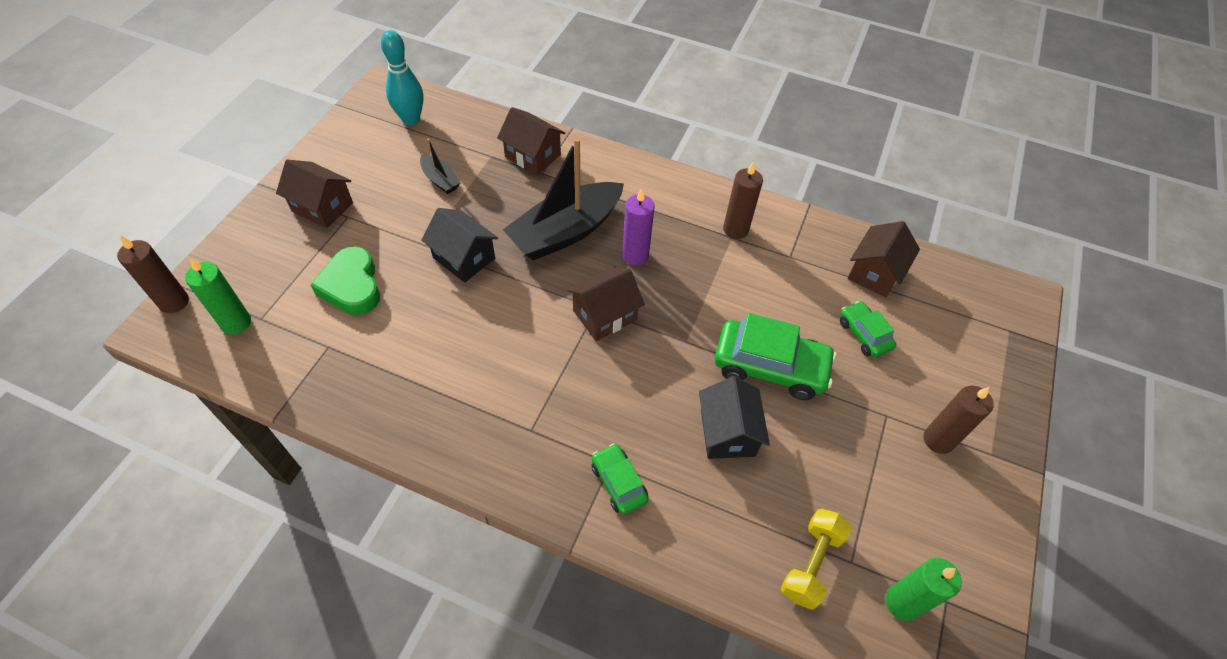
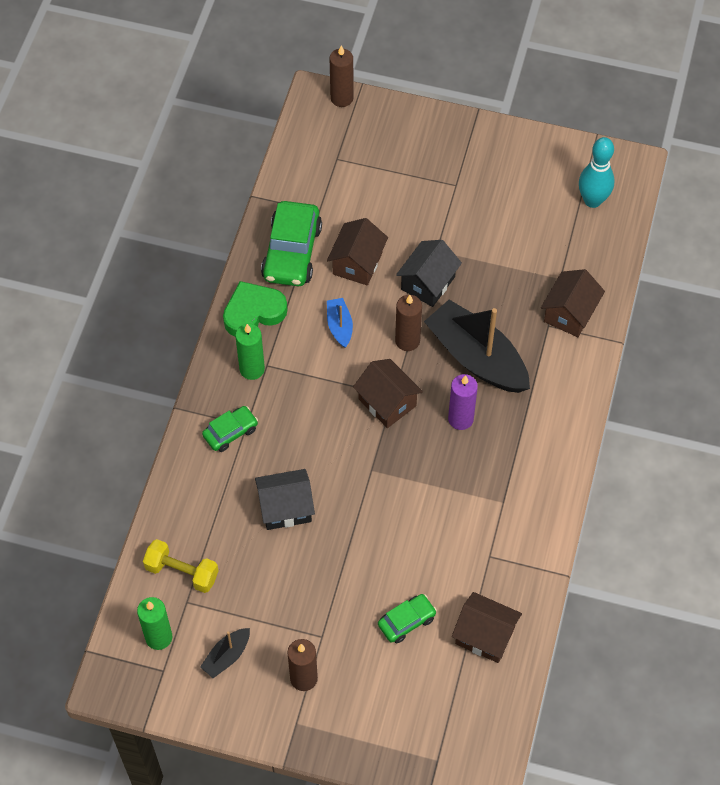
camera: 85 degrees right, 5 degrees up
green candle [185,258,251,335] -> green candle moved to [235,324,265,380]
brown house [276,160,353,229] -> brown house moved to [327,218,388,286]
green heart [311,246,380,315] -> green heart moved to [223,281,287,337]
black boat [420,139,460,194] -> black boat moved to [200,628,250,678]
green car [715,313,837,400] -> green car moved to [261,201,322,286]
brown candle [723,162,763,239] -> brown candle moved to [395,295,422,351]
none -> blue boat [327,298,353,348]

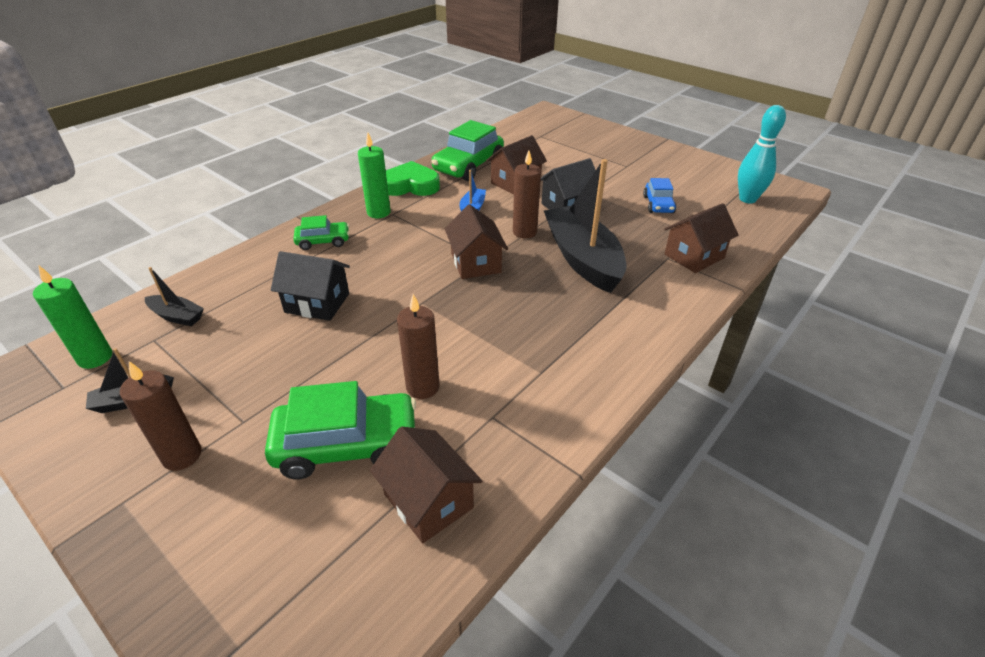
camera: 25 degrees right, 20 degrees down
yellow dumbbell [143,539,218,593] -> black boat [145,267,204,326]
brown candle [330,46,354,107] -> brown candle moved to [397,294,440,399]
green car [378,594,437,643] -> green car [265,381,416,479], size x1.82
purple candle [448,374,478,430] -> none
none -> blue car [643,178,676,213]

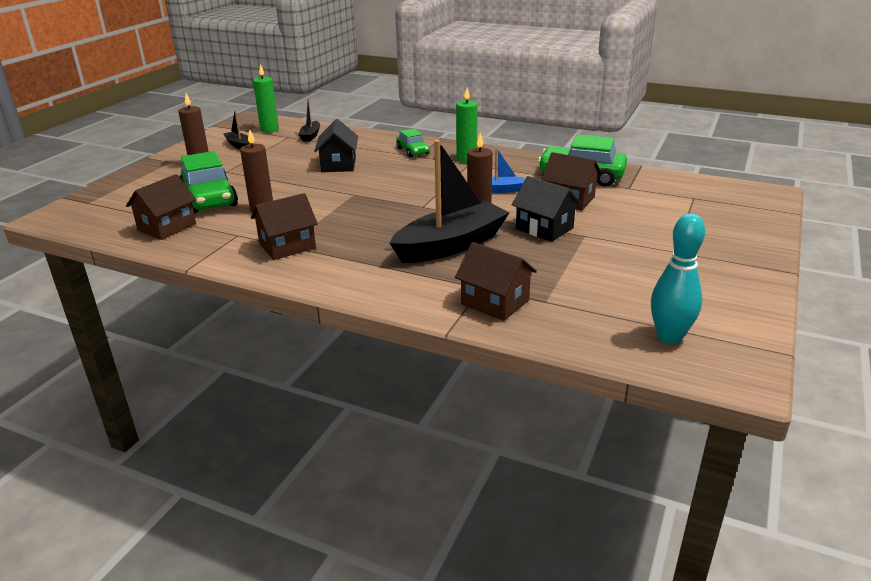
camera: 75 degrees right, 10 degrees down
green heart [386,161,440,196] -> none
brown house [445,204,508,279] -> brown house moved to [251,193,318,260]
blue car [643,178,676,213] -> none

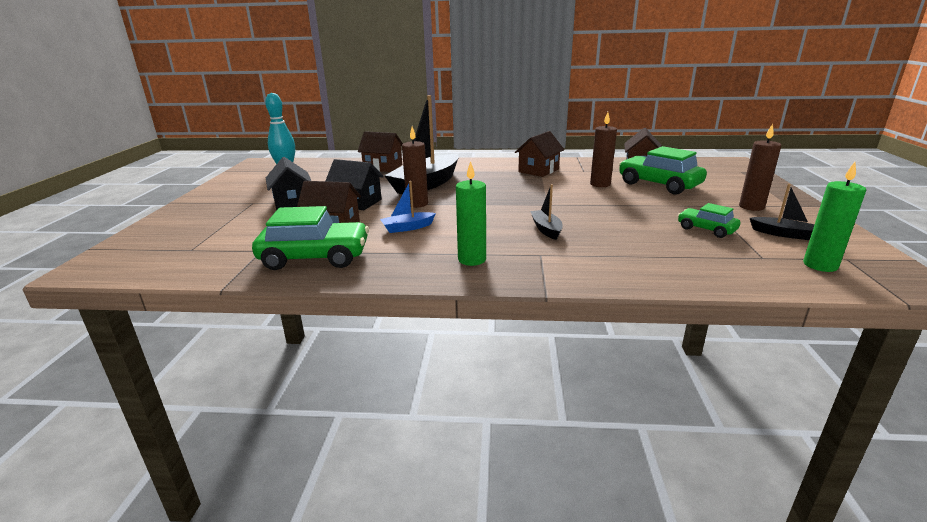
camera: 160 degrees right, 5 degrees down
black boat [298,98,320,142] -> black boat moved to [530,184,563,240]
black house [314,119,358,172] -> black house moved to [266,157,311,210]
green car [396,129,430,157] -> green car moved to [678,203,740,238]

